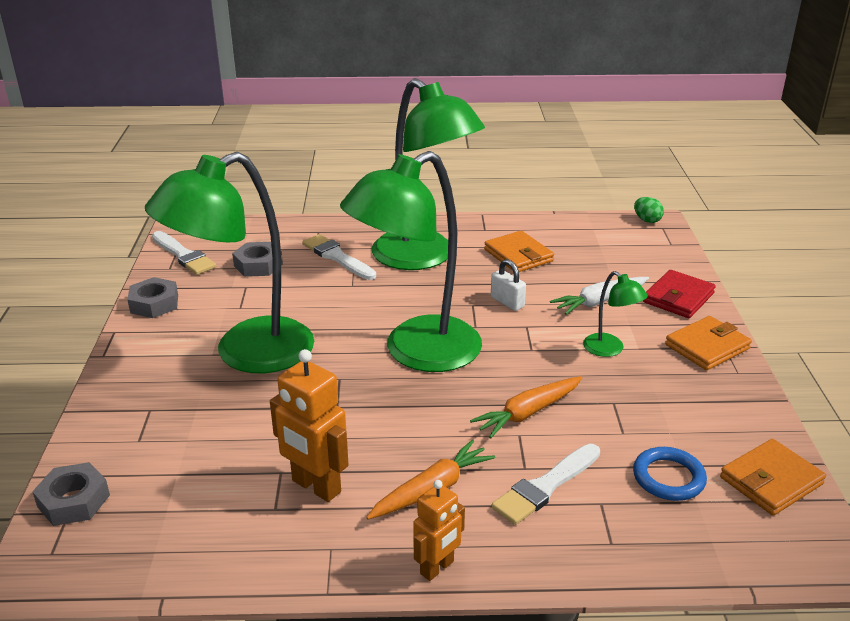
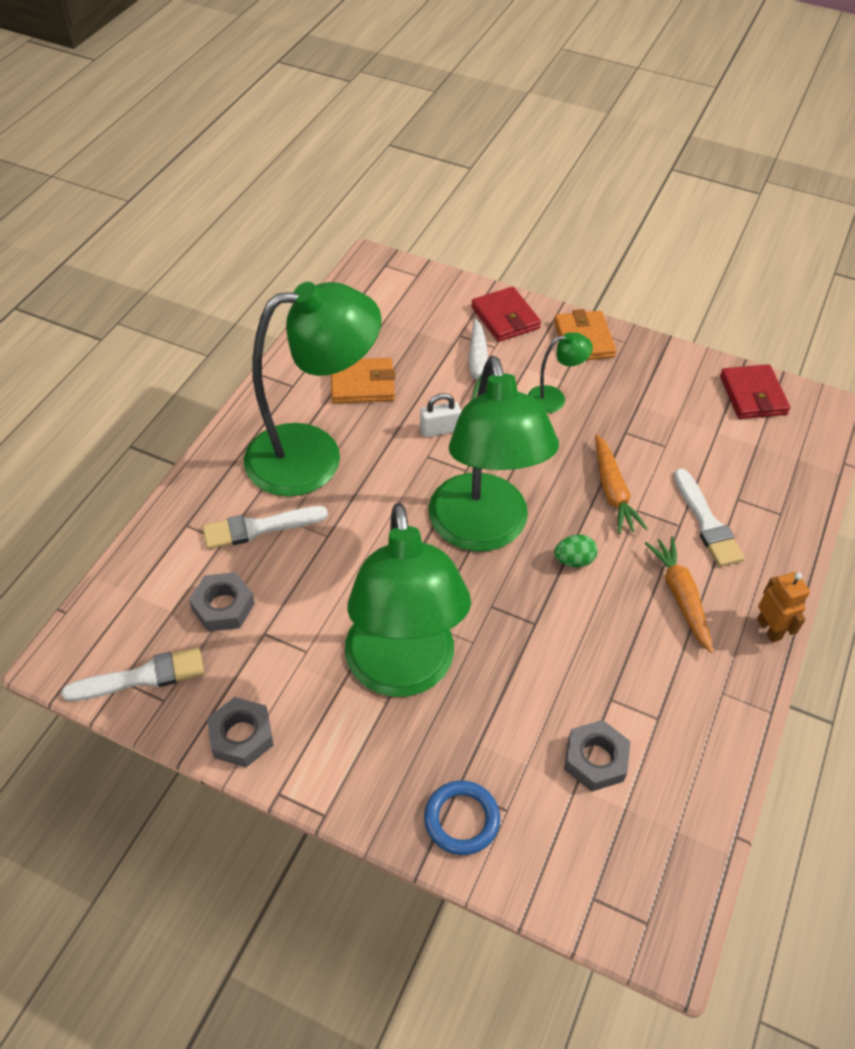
camera: 65 degrees left, 20 degrees up
grey nut [32,462,110,526] -> grey nut moved to [564,720,631,792]
orange robot [270,349,349,502] -> none
blue ring [633,447,707,501] -> blue ring moved to [424,780,500,855]
green egg [634,197,664,223] -> green egg moved to [554,534,597,567]
orange wallet [720,439,826,515] -> red wallet [720,364,790,419]

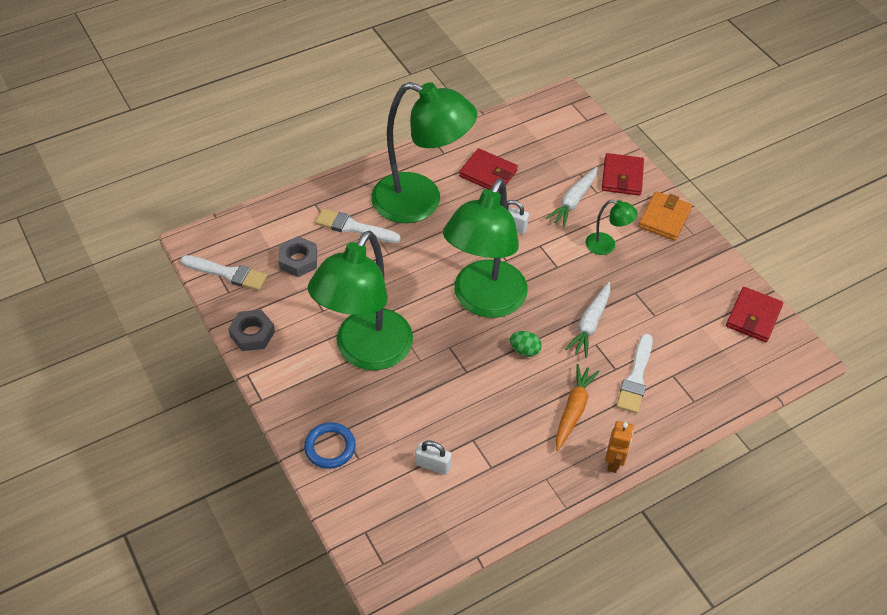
camera: 35 degrees right, 0 degrees up
orange wallet [331,358,395,403] -> red wallet [459,148,518,192]
grey nut [564,720,631,792] -> white padlock [415,441,451,475]
orange carrot [595,434,647,534] -> white carrot [565,282,610,358]

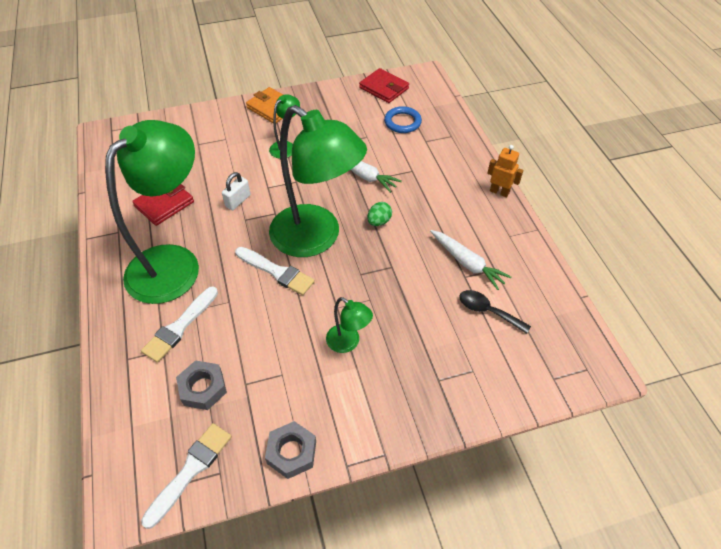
camera: 75 degrees left, 0 degrees up
blue ring [304,422,356,469] -> blue ring moved to [384,106,422,133]
green lamp [308,231,413,370] -> green lamp [326,297,373,353], size x0.42
white padlock [415,441,451,475] -> black spoon [459,290,531,334]
white carrot [546,167,597,227] -> white carrot moved to [430,230,511,290]
orange carrot [556,364,599,451] -> none
red wallet [602,153,644,196] -> none
white brush [616,334,653,414] -> white brush moved to [235,247,315,295]

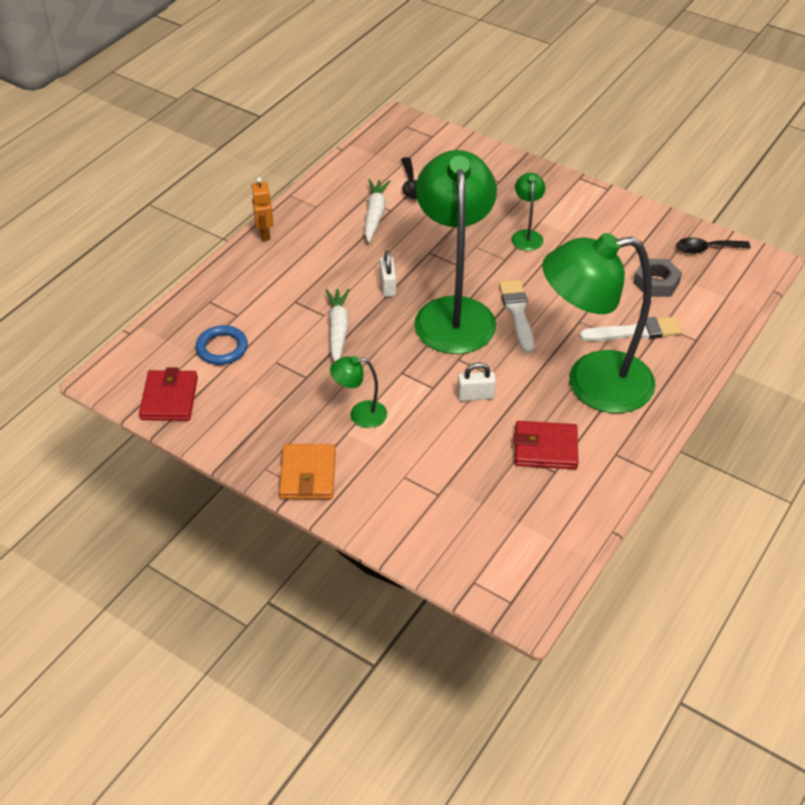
camera: 130 degrees left, 5 degrees down
white brush [141,423,232,529] -> black spoon [676,237,750,254]
grey nut [265,421,316,479] -> none
green egg [367,202,392,226] -> white padlock [380,251,396,297]

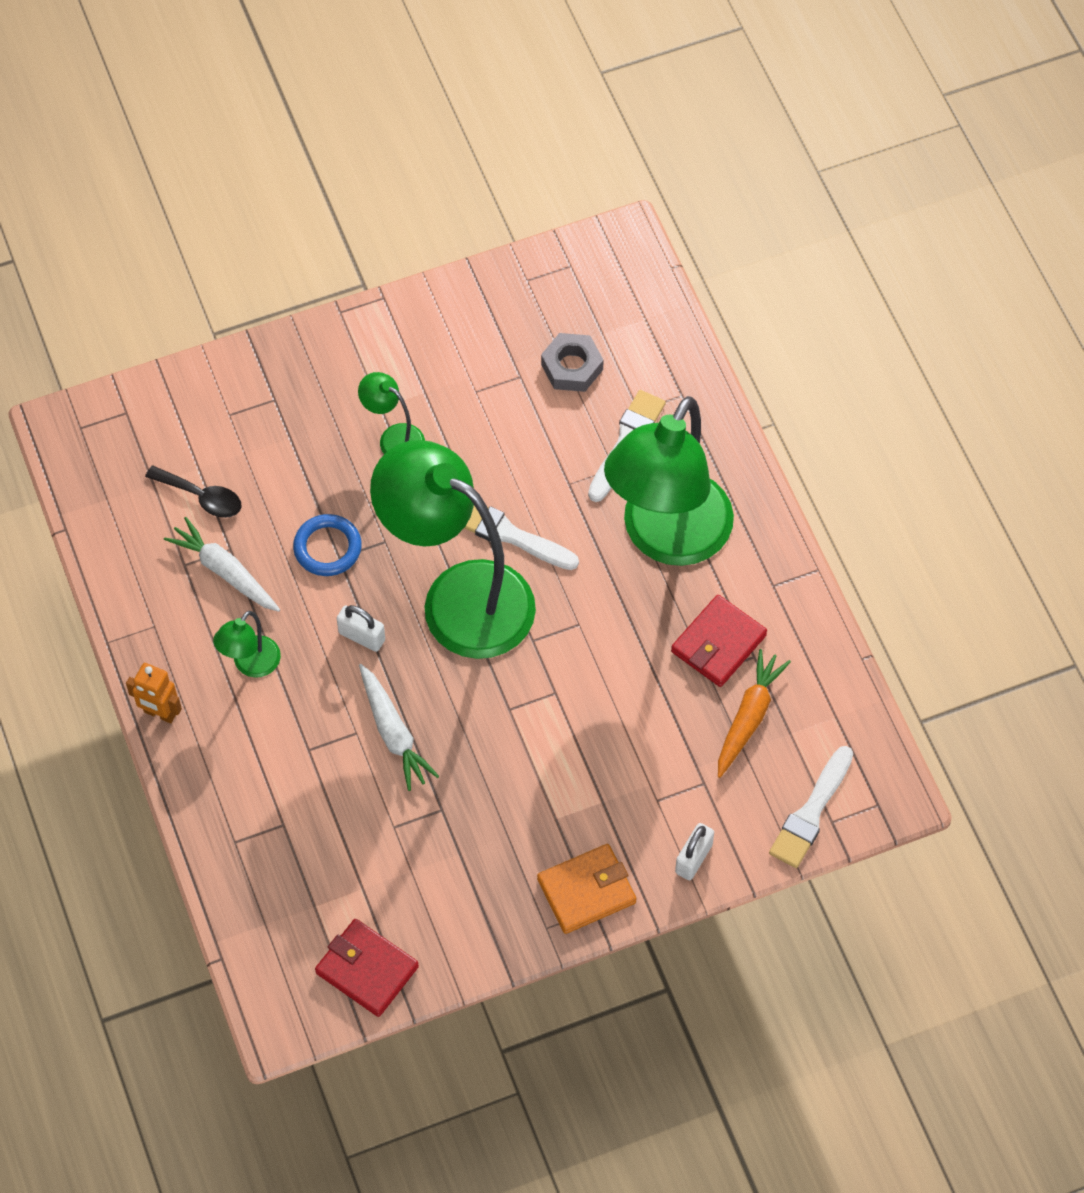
camera: 55 degrees left, 15 degrees up
blue ring [195,325,248,365] -> blue ring moved to [293,514,362,576]
orange wallet [279,444,336,499] -> orange wallet turned 60 degrees counterclockwise [537,844,636,934]
white carrot [326,289,350,362] -> white carrot turned 150 degrees counterclockwise [359,664,439,791]
green lamp [330,356,387,428] -> green lamp moved to [213,611,281,678]
white padlock [457,362,496,401] -> white padlock moved to [675,823,714,880]
black spoon [676,237,750,254] -> none
none -> orange carrot [718,649,791,778]
none -> white brush [769,746,853,868]

